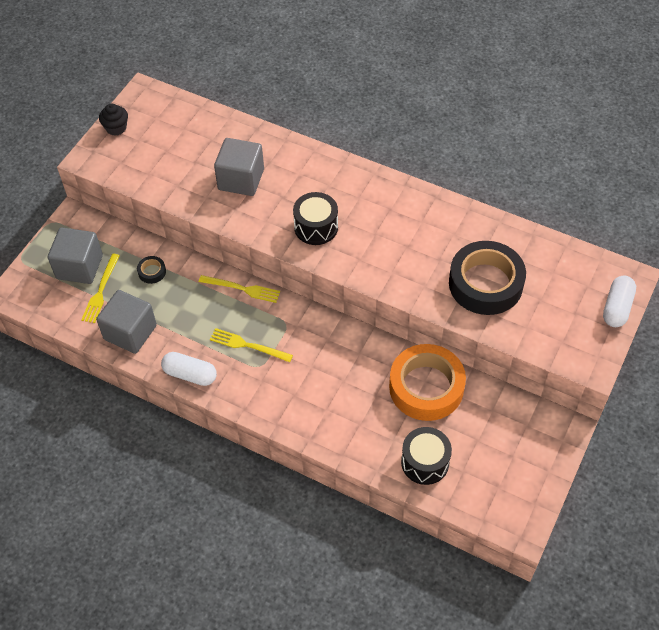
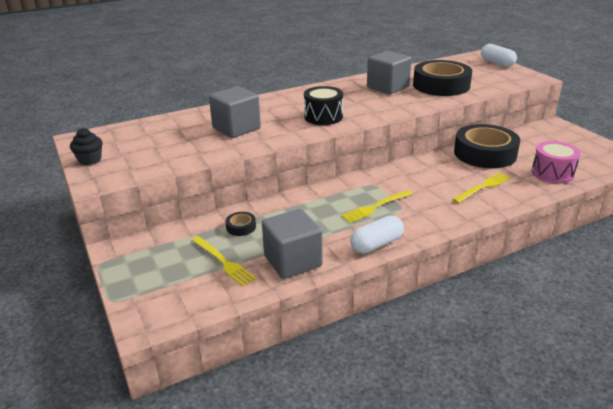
camera: 55 degrees left, 25 degrees down
grey cube [48,227,103,284] -> grey cube moved to [367,51,412,94]
yellow fork [199,275,280,303] -> yellow fork moved to [452,173,511,203]
orange tape [389,344,466,421] -> black tape [454,124,520,168]
black drum [401,427,452,485] -> pink drum [532,141,581,184]

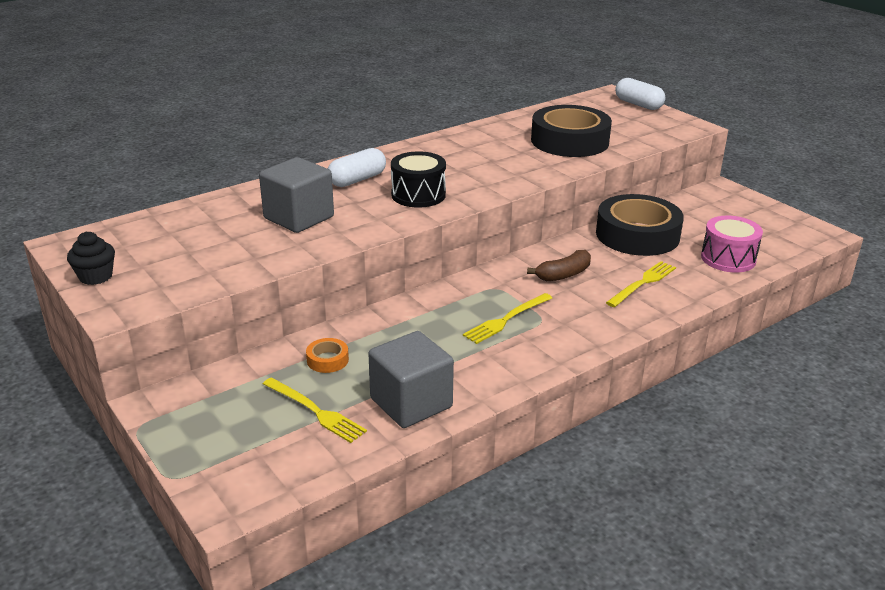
camera: 10 degrees left, 0 degrees up
black tape [226,212,256,236] -> orange tape [306,338,349,373]
white capsule [350,216,404,254] -> white capsule moved to [328,148,386,187]
grey cube [367,51,412,94] -> none
none -> brown banana [527,250,591,281]

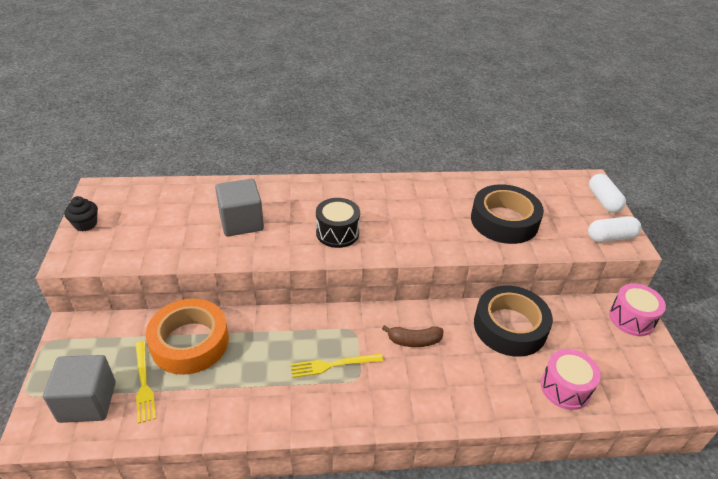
camera: 30 degrees right, 10 degrees up
orange tape [306,338,349,373] -> orange tape [146,298,229,375], size x2.49
white capsule [328,148,386,187] -> white capsule moved to [588,216,641,242]
grey cube [368,331,454,428] -> grey cube moved to [43,355,116,423]
yellow fork [606,261,676,307] -> none
none -> pink drum [609,283,666,336]

